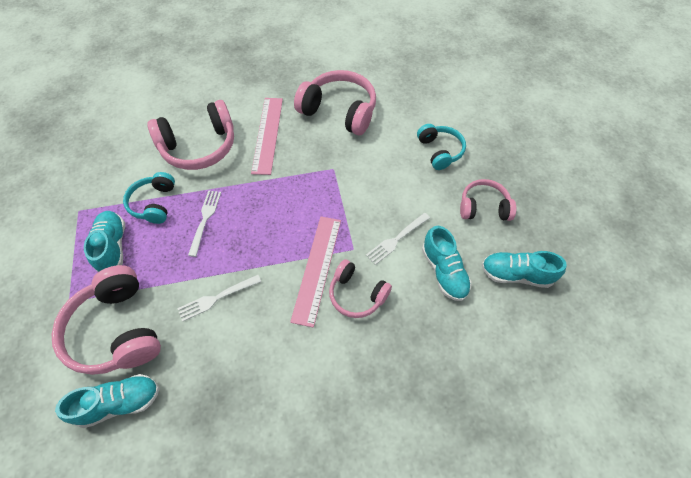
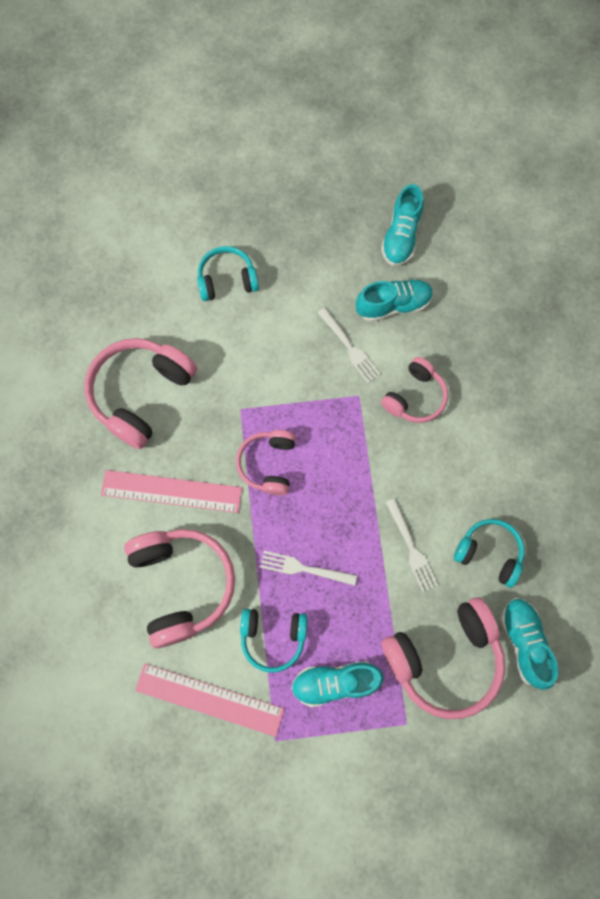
camera: 85 degrees left, 15 degrees up
pink ruler [290,216,341,328] -> pink ruler moved to [135,663,284,737]
pink headphones [460,179,516,221] -> pink headphones moved to [236,430,296,495]
none -> turquoise headphones [454,519,525,588]

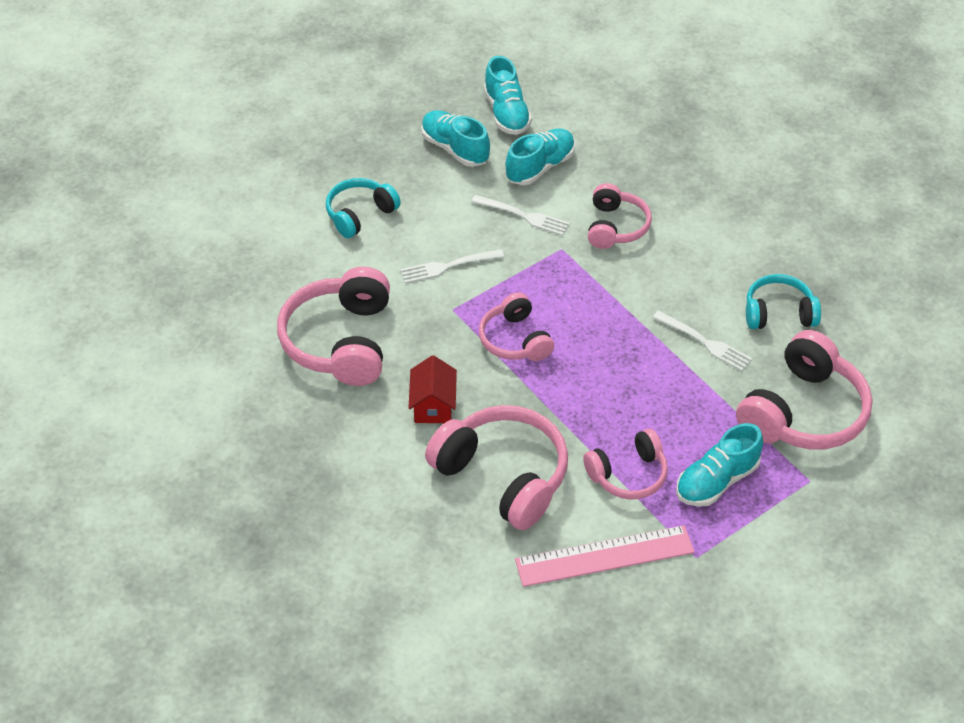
camera: 30 degrees left, 25 degrees down
pink ruler [101,470,242,513] -> red house [408,355,457,423]
turquoise headphones [240,609,308,673] -> pink headphones [583,429,668,500]
white fork [260,551,357,586] -> white fork moved to [400,249,504,283]
turquoise shoe [500,598,558,690] -> turquoise shoe moved to [421,110,490,167]

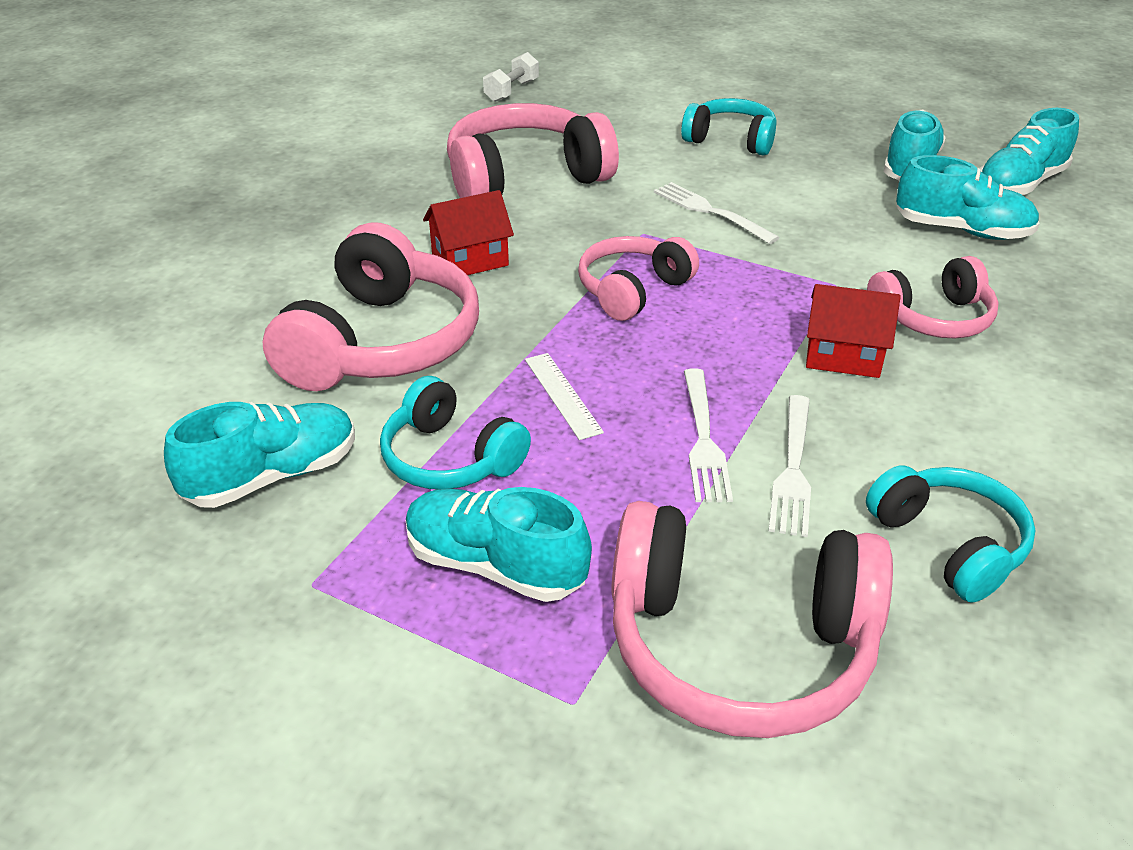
camera: 65 degrees right, 10 degrees down
white fork [471,195,570,236] -> white fork moved to [684,368,733,502]
pink ruler [515,525,694,587] -> turquoise shoe [164,402,355,508]
pink headphones [583,429,668,500] -> turquoise headphones [380,376,531,489]
none -> white dumbbell [483,52,539,102]
none -> white ruler [525,353,604,440]
none -> red house [806,284,900,378]

